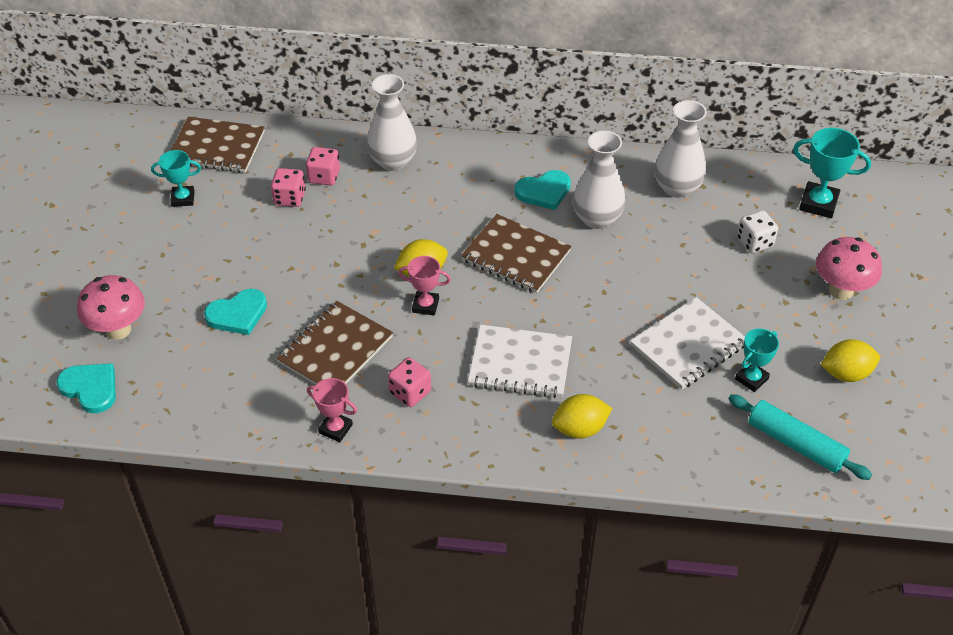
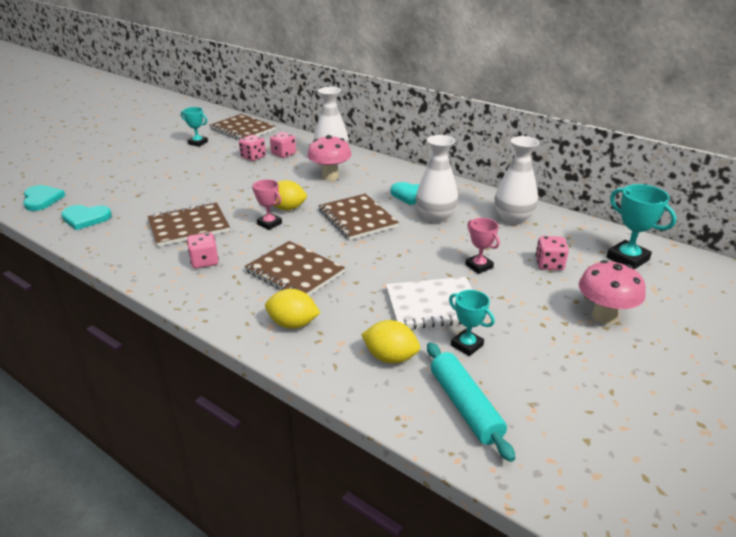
camera: 30 degrees right, 15 degrees down
pink mushroom [77,275,145,340] -> pink mushroom moved to [307,135,352,180]
turquoise heart [204,289,267,335] -> turquoise heart moved to [61,205,112,230]
pink trophy [307,378,357,442] -> pink trophy moved to [465,218,500,274]
white notebook [468,325,572,398] -> brown notebook [244,241,345,295]
turquoise trophy [735,328,779,392] -> turquoise trophy turned 60 degrees clockwise [449,290,495,356]
white dice [737,210,778,253] -> pink dice [536,236,569,270]
yellow lemon [820,339,880,382] -> yellow lemon moved to [361,320,420,363]

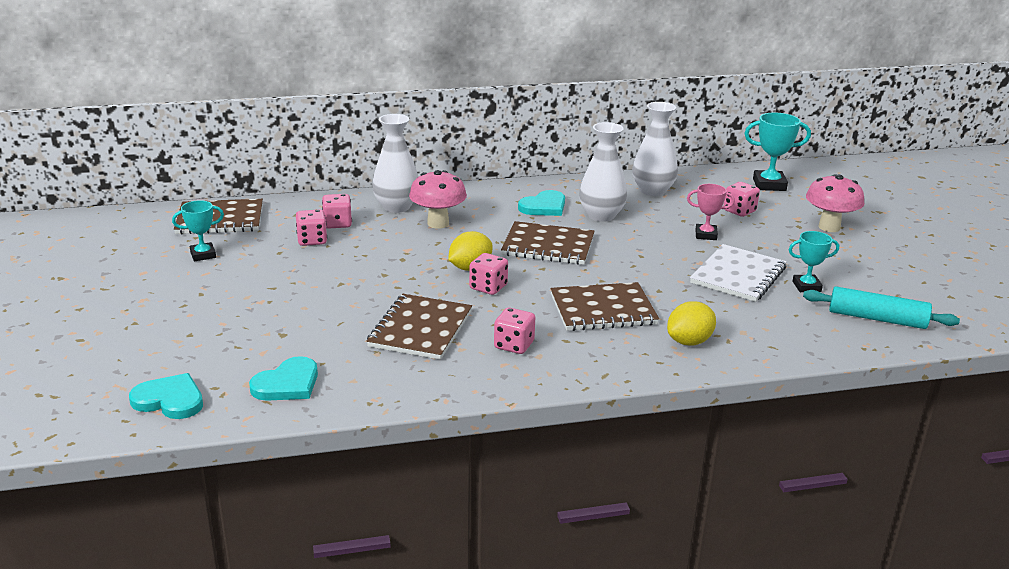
camera: 50 degrees left, 5 degrees down
pink trophy [252,179,282,230] -> pink dice [469,253,508,295]
yellow lemon [361,320,420,363] -> none

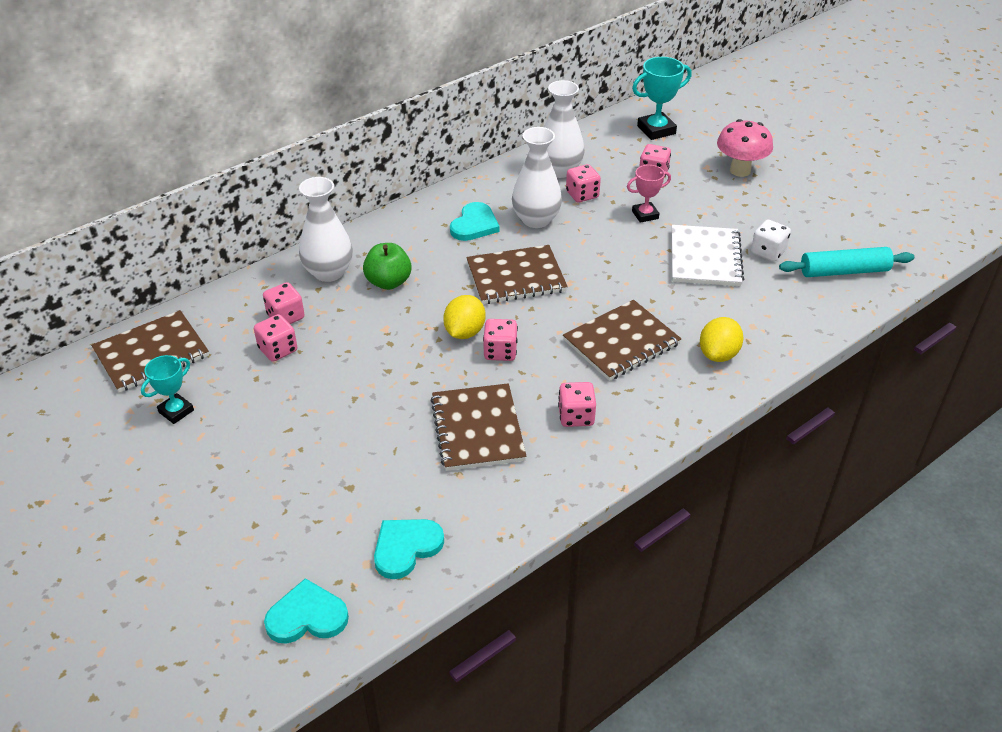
camera: 25 degrees left, 15 degrees up
turquoise heart [249,356,318,401] -> turquoise heart turned 150 degrees counterclockwise [374,519,444,579]
pink mushroom [409,170,467,229] -> green apple [363,243,412,290]
turquoise trophy [789,231,839,292] -> white dice [751,220,791,262]
none -> pink dice [566,164,601,203]

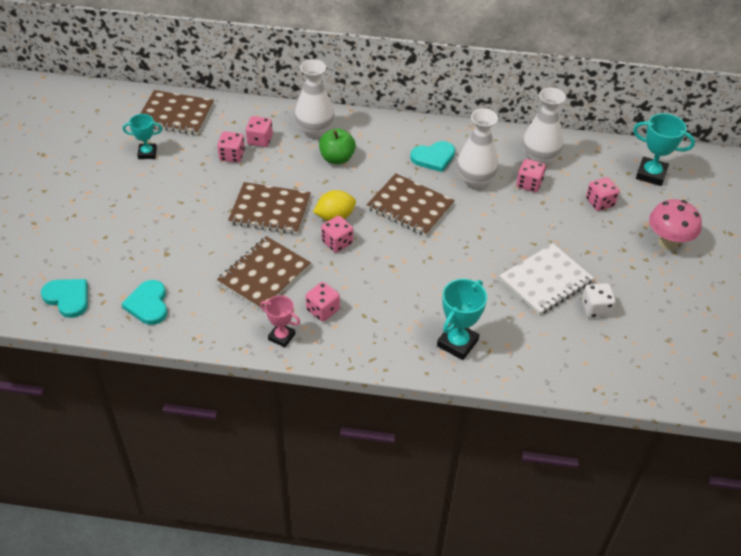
camera: 45 degrees right, 5 degrees up
turquoise heart [374,519,444,579] -> turquoise heart turned 105 degrees counterclockwise [122,280,167,325]
brown notebook [563,300,682,381] -> brown notebook moved to [228,182,311,234]
pink trophy [627,165,671,223] -> pink trophy moved to [260,295,300,347]
yellow lemon [700,317,743,362] -> turquoise trophy [437,279,487,360]
turquoise rolling pin [779,247,914,277] -> none

